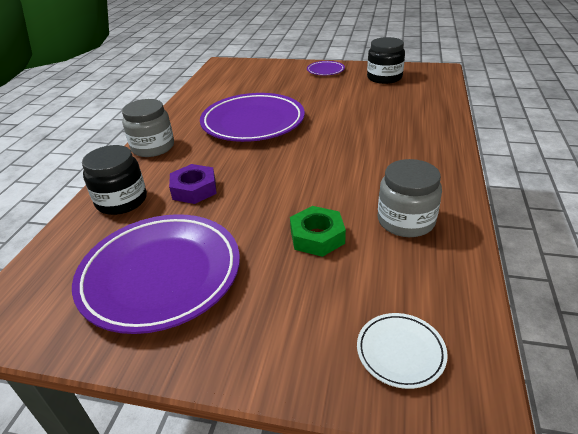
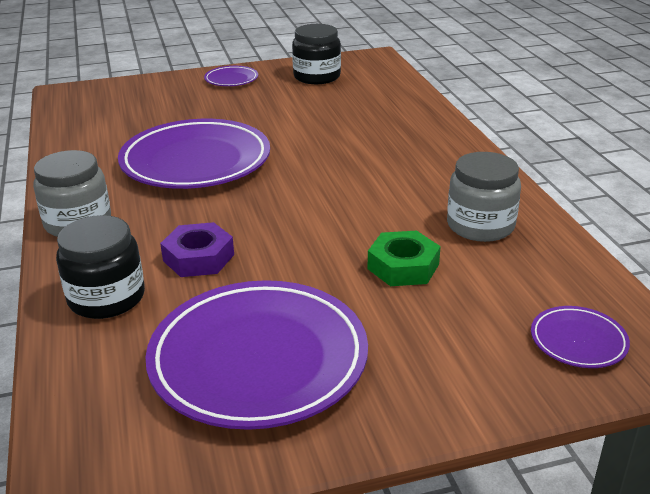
camera: 30 degrees left, 5 degrees down
white plate [357,313,448,389] -> purple plate [531,306,630,368]

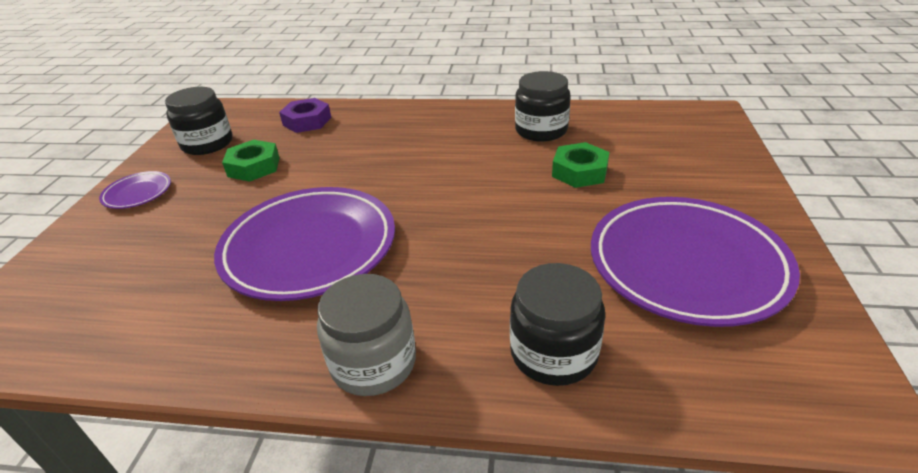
camera: 65 degrees left, 5 degrees up
purple nut [160,222,234,277] -> purple nut moved to [279,98,331,133]
grey jar [447,152,521,242] -> black jar [515,71,571,142]
purple plate [531,306,630,368] -> none
none -> green nut [222,140,280,182]

